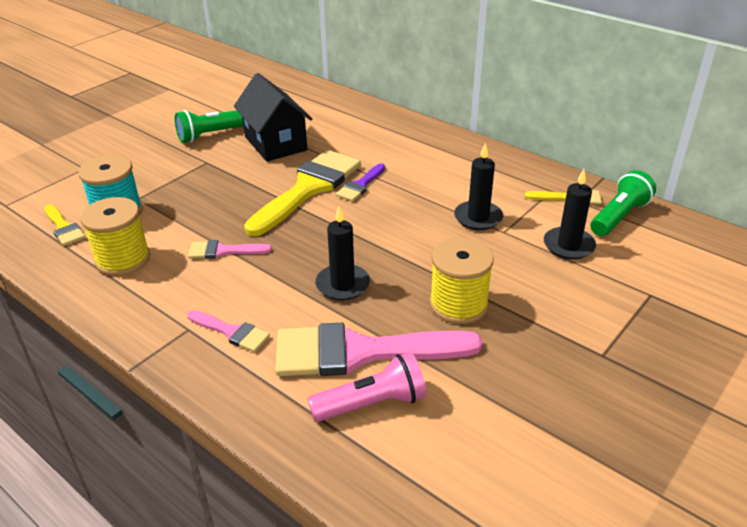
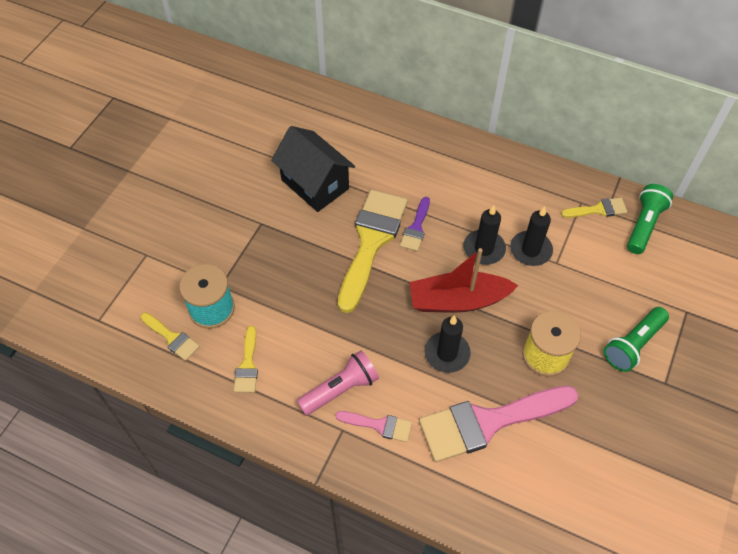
camera: 15 degrees left, 20 degrees up
yellow spool [80,197,150,276] -> yellow brush [234,326,258,393]
green flashlight [175,110,243,143] -> green flashlight moved to [604,307,669,372]
pink brush [188,240,272,259] -> none
pink flashlight [308,352,426,422] -> pink flashlight moved to [297,350,379,415]
black candle [544,169,596,260] -> black candle moved to [463,205,506,265]
none -> red boat [409,248,519,313]

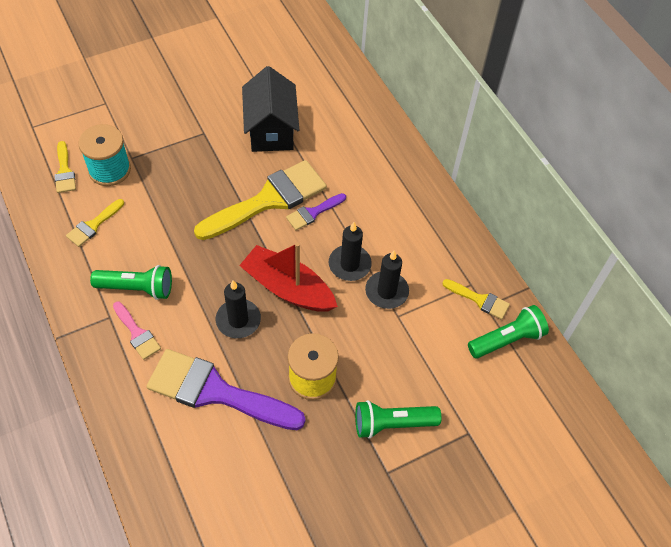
camera: 35 degrees right, 0 degrees up
pink flashlight [297,350,379,415] -> green flashlight [90,265,172,300]
pink brush [419,386,578,462] -> purple brush [146,349,306,430]

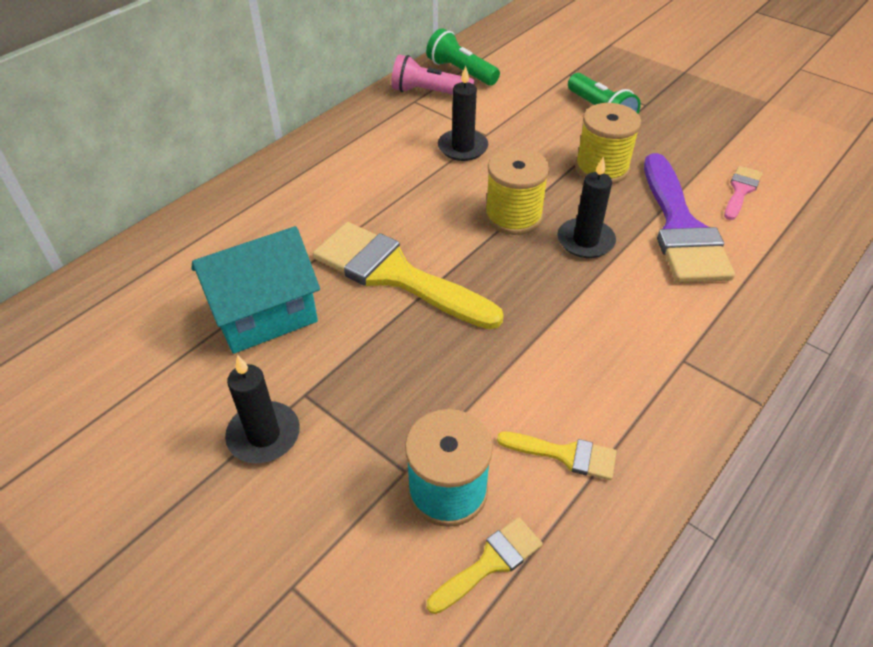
camera: 110 degrees left, 10 degrees down
green flashlight [90,265,172,300] -> none
pink brush [113,302,161,360] -> pink brush moved to [724,166,762,220]
red boat [239,243,338,312] -> yellow spool [485,148,550,235]
black house [242,66,299,152] -> turquoise house [191,226,320,354]
purple brush [286,193,346,230] -> none
black candle [329,222,372,281] -> black candle moved to [225,355,300,463]
yellow brush [442,279,510,320] -> pink flashlight [391,55,475,95]

